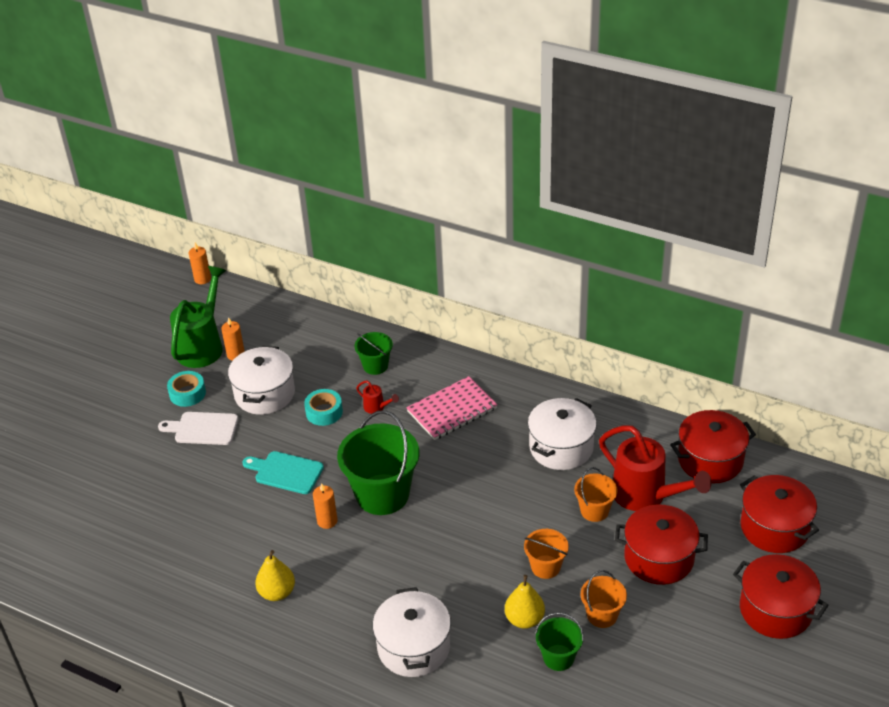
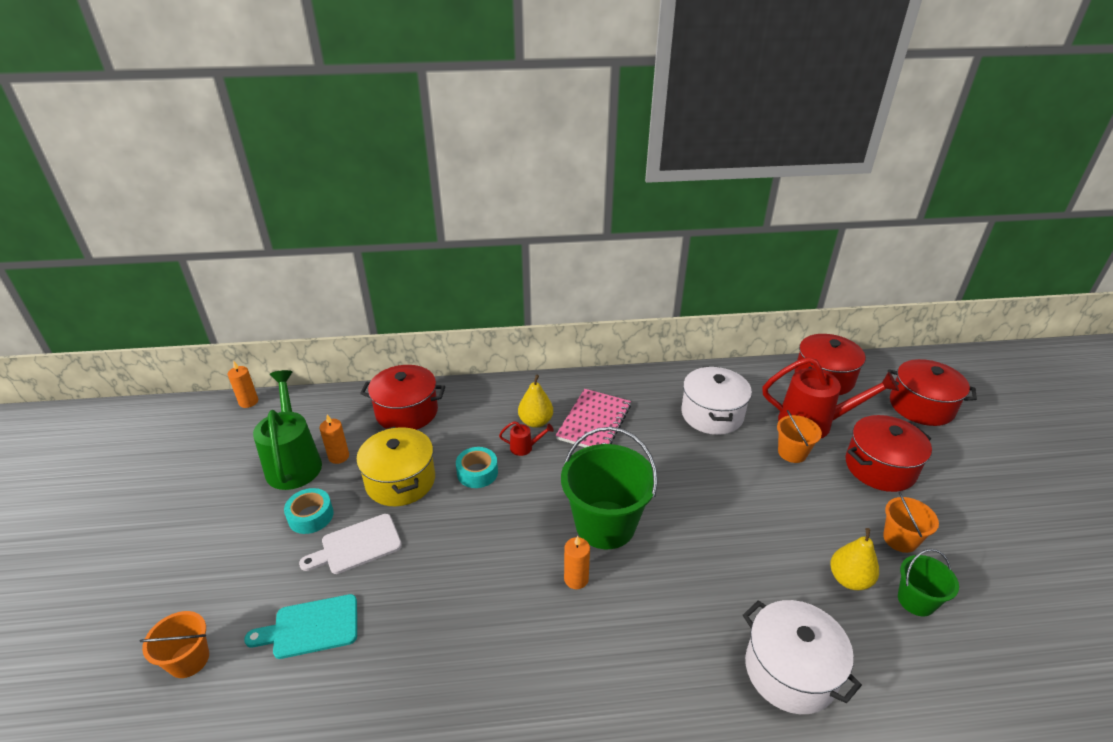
camera: 35 degrees left, 5 degrees down
white pot [228,346,295,415] -> yellow pot [356,426,435,506]
turquoise cutting board [242,451,324,494] -> turquoise cutting board moved to [244,594,357,659]
yellow pear [255,550,295,601] -> yellow pear moved to [518,375,553,428]
green bucket [355,332,393,375] -> none
orange bucket [524,529,569,579] -> orange bucket moved to [139,611,209,678]
red pot [733,554,829,639] -> red pot moved to [360,365,445,430]

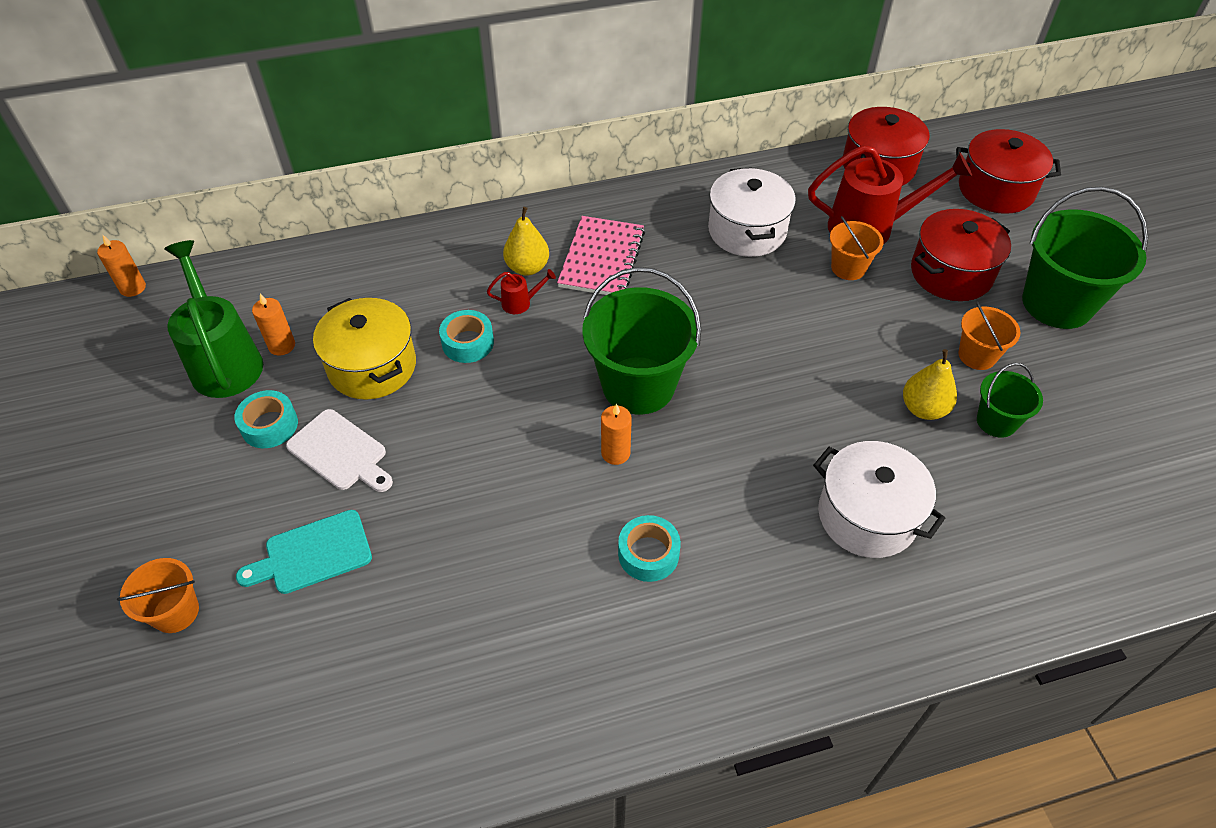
camera: 10 degrees left, 15 degrees up
white cutting board [299,514,402,574] -> white cutting board turned 105 degrees counterclockwise [286,409,393,492]
red pot [360,365,445,430] -> none
none -> turquoise tape [618,515,681,582]
none -> green bucket [1022,186,1148,329]

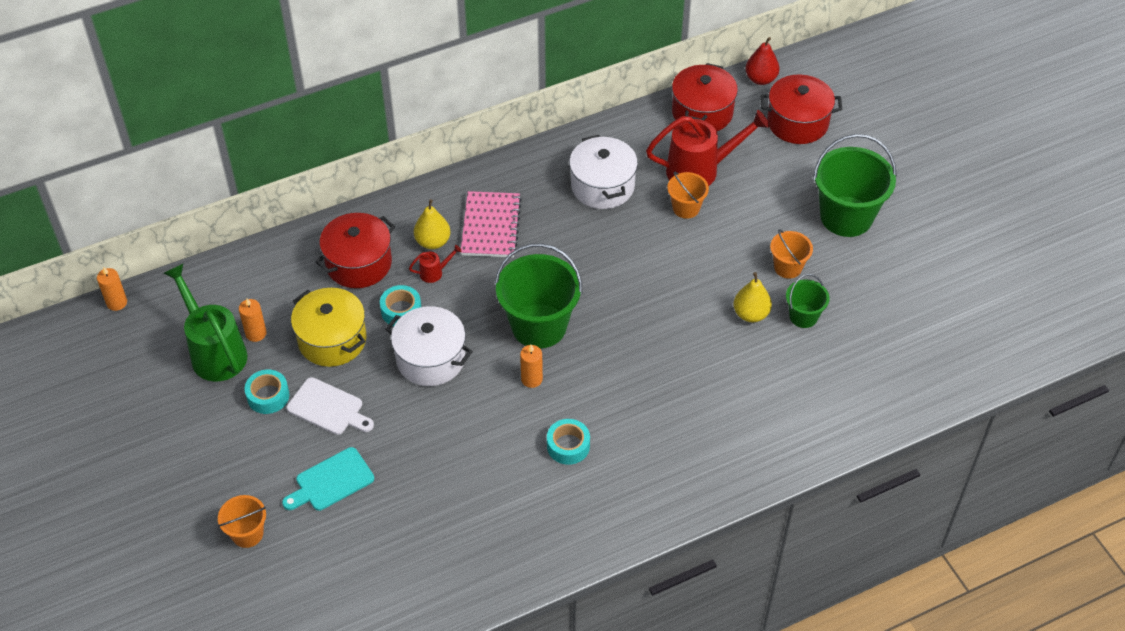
camera: 10 degrees left, 0 degrees up
white pot [813,441,945,558] -> white pot moved to [385,306,473,386]
red pot [911,209,1011,301] -> red pot moved to [315,213,395,288]
none -> red pear [745,37,779,85]

